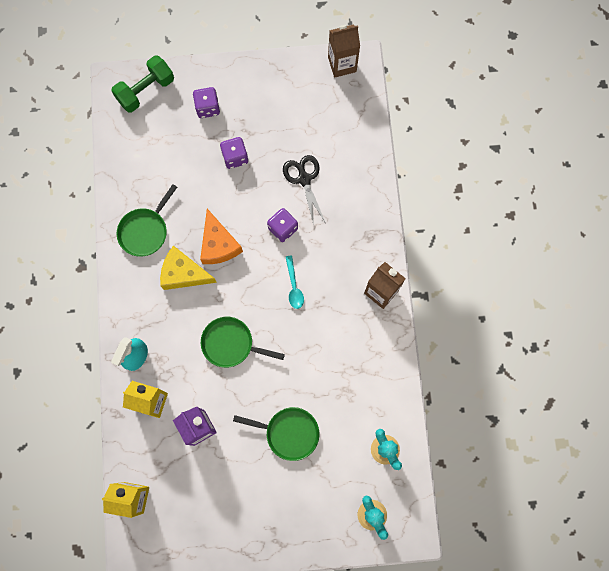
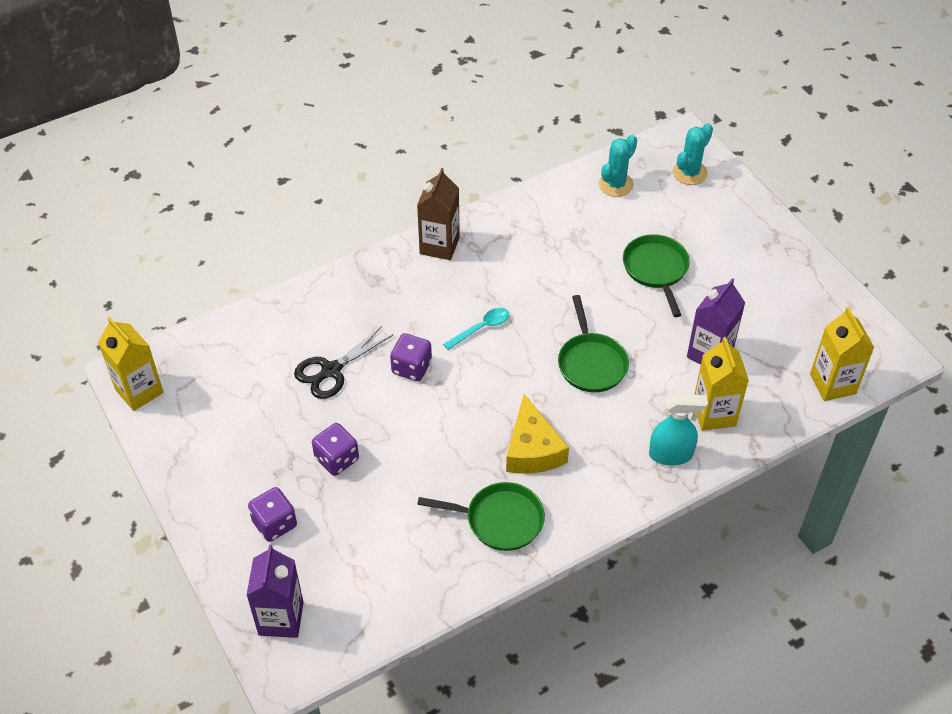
camera: 115 degrees left, 25 degrees down
green dumbbell [111,55,174,113] -> purple carton [247,545,304,638]
orange cheese [200,209,243,264] -> none
brown carton [328,25,360,78] -> yellow carton [98,317,164,411]

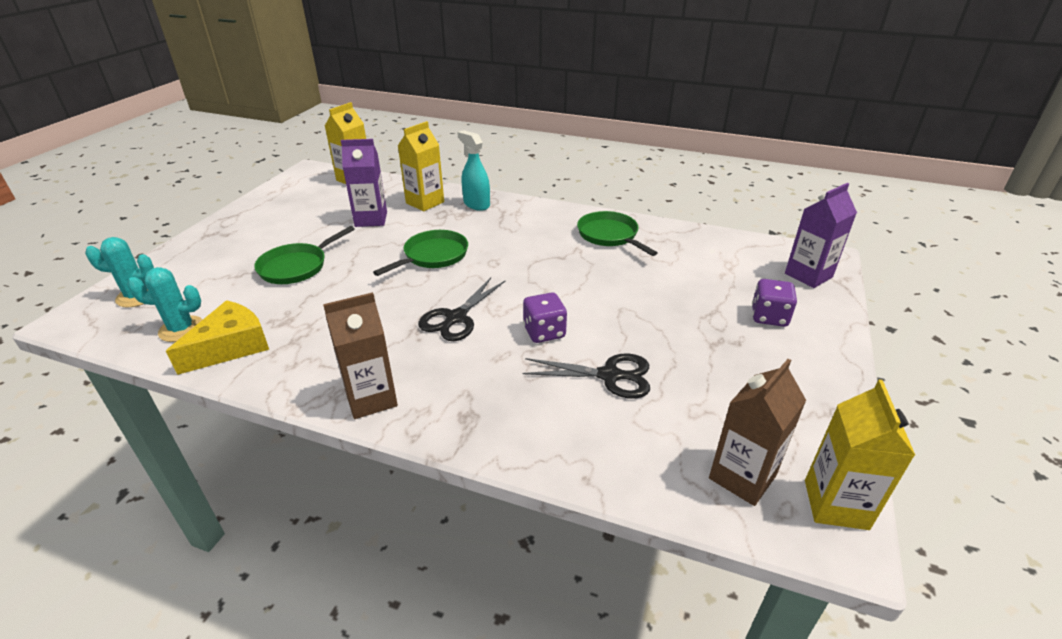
camera: 130 degrees left, 15 degrees down
purple dice [312,423,359,476] -> none
turquoise spoon [443,308,509,350] -> black scissors [418,277,505,341]
yellow cheese [506,394,569,474] -> yellow cheese moved to [166,300,269,375]
none -> brown carton [709,359,806,506]

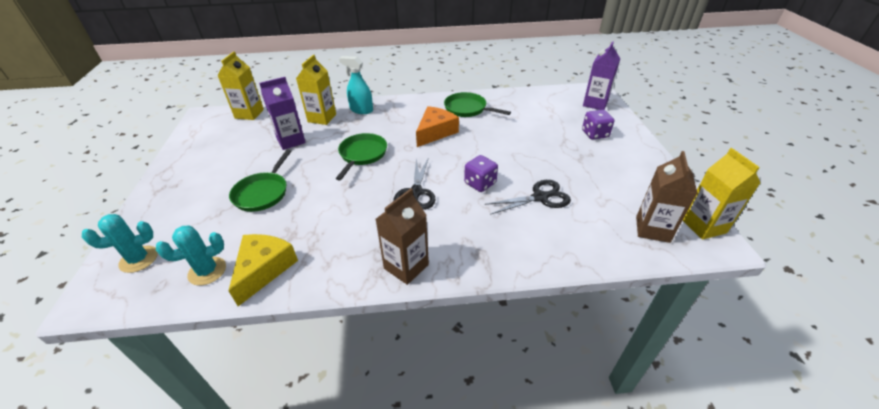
camera: 25 degrees left, 5 degrees up
none -> orange cheese [416,106,459,147]

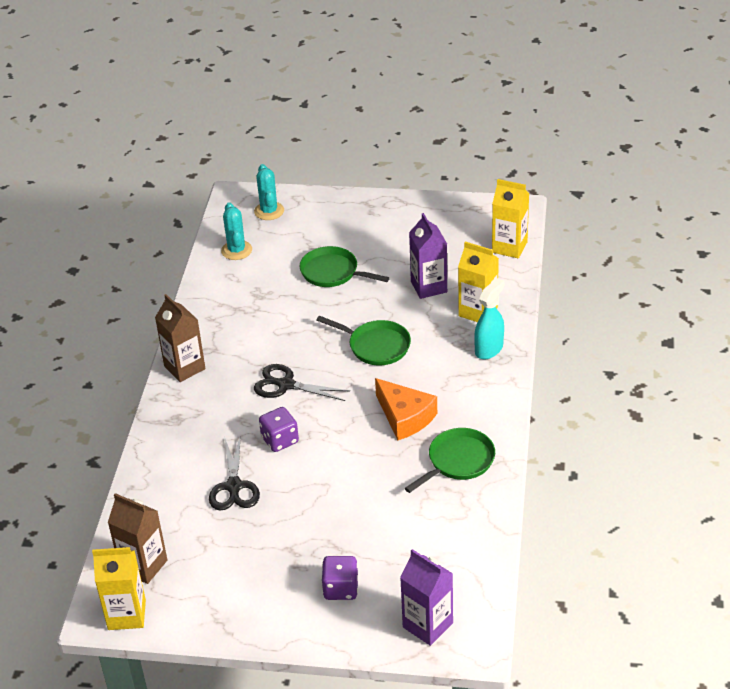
camera: 105 degrees right, 0 degrees up
yellow cheese [228,234,298,306] -> none

